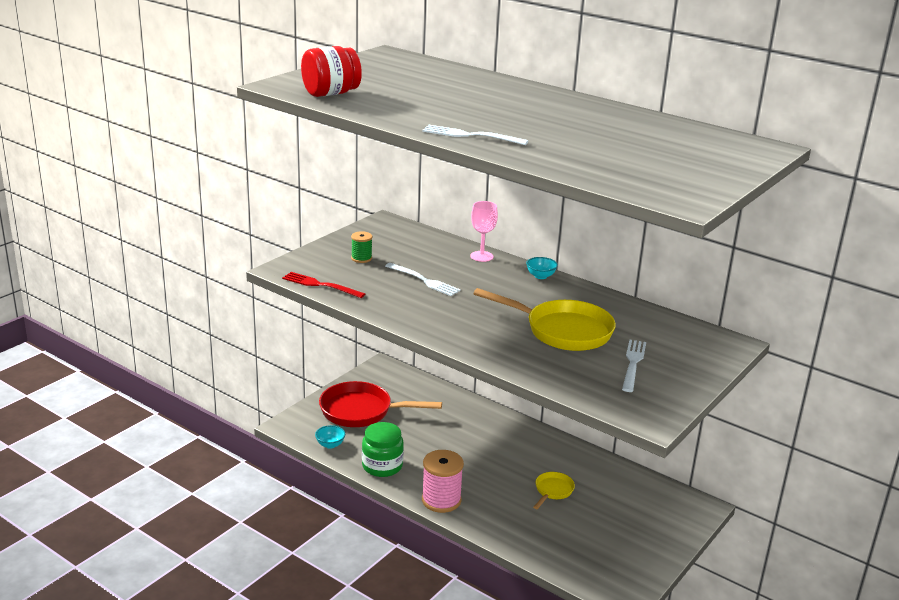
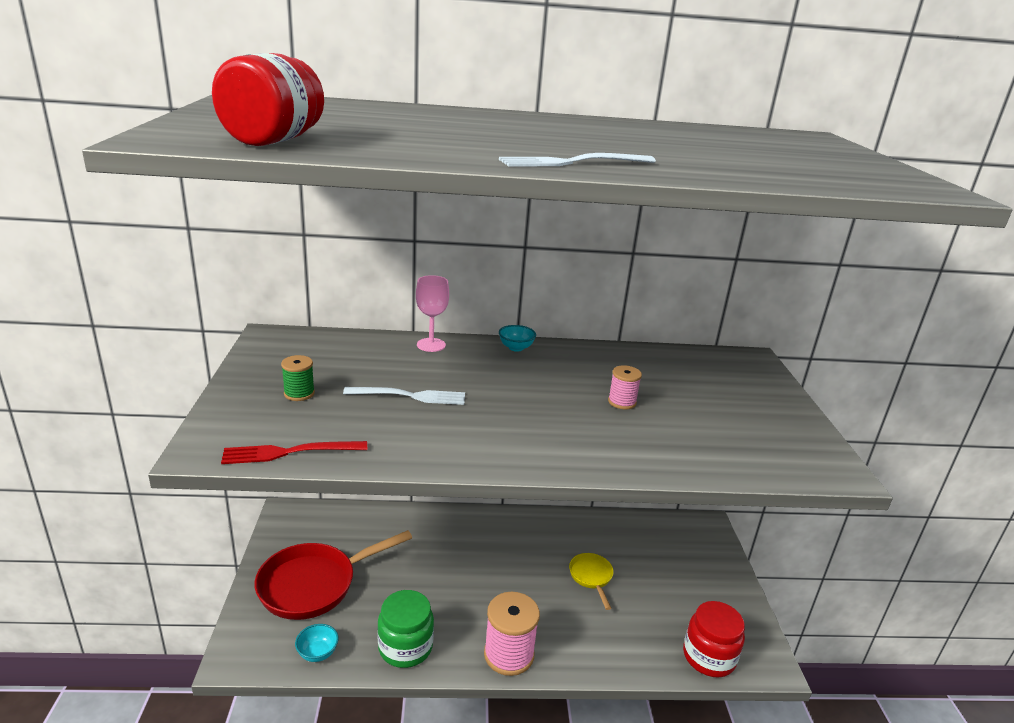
camera: 40 degrees left, 0 degrees up
yellow pan [473,288,616,351] -> pink spool [608,365,642,409]
white fork [622,340,646,392] -> none
none -> red jar [683,601,745,677]

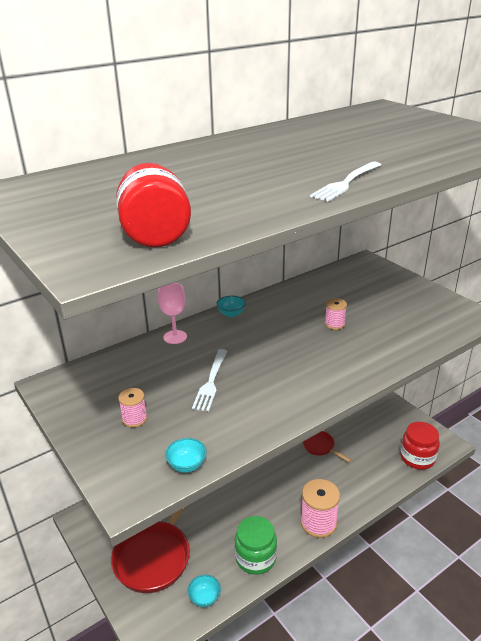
camera: 30 degrees left, 5 degrees up
red fork [221,441,367,464] -> turquoise bowl [165,438,207,473]
green spool [281,355,315,401] -> pink spool [118,388,147,428]
white fork [343,387,465,405] -> white fork turned 135 degrees clockwise [192,349,227,411]
yellow pan [569,553,614,610] -> red pan [303,431,351,462]

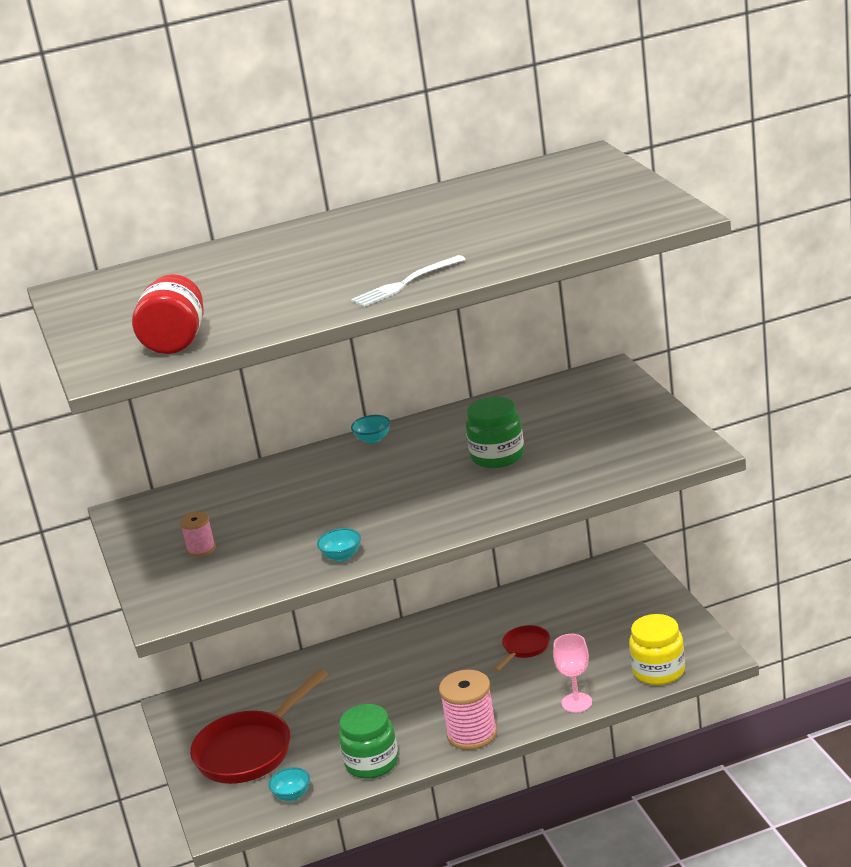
camera: 20 degrees right, 5 degrees down
pink goblet [158,283,187,344] -> pink goblet moved to [553,634,592,713]
turquoise bowl [165,438,207,473] -> turquoise bowl moved to [317,528,361,562]
white fork [192,349,227,411] -> none
red pan [303,431,351,462] -> red pan turned 60 degrees clockwise [494,625,550,671]
pink spool [325,298,347,330] -> green jar [466,397,524,468]
red jar [400,422,440,470] -> yellow jar [629,614,685,685]

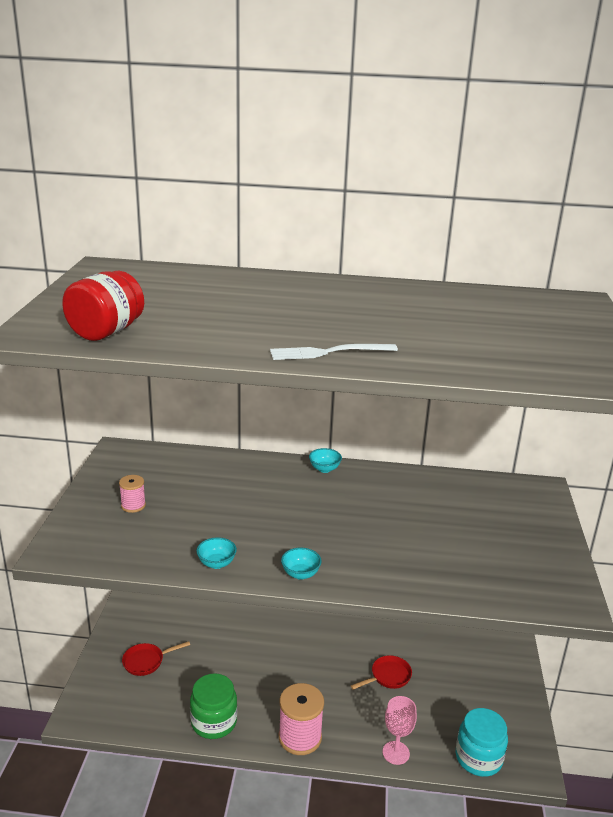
camera: 20 degrees right, 0 degrees up
red pan [190,669,328,784] -> red pan [122,641,190,676], size x0.50
turquoise bowl [268,767,310,801] -> turquoise bowl moved to [281,548,322,580]
green jar [466,397,524,468] -> none
yellow jar [629,614,685,685] -> turquoise jar [456,708,508,777]

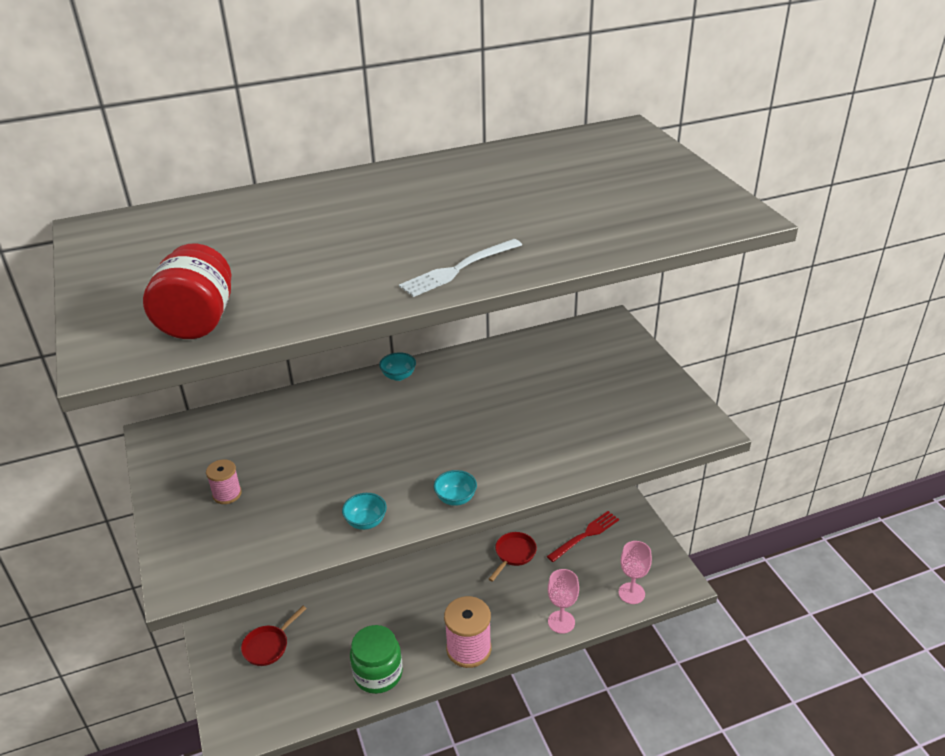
camera: 25 degrees left, 10 degrees up
turquoise jar [456,708,508,777] -> pink goblet [618,541,652,604]
none -> red fork [547,511,619,562]

